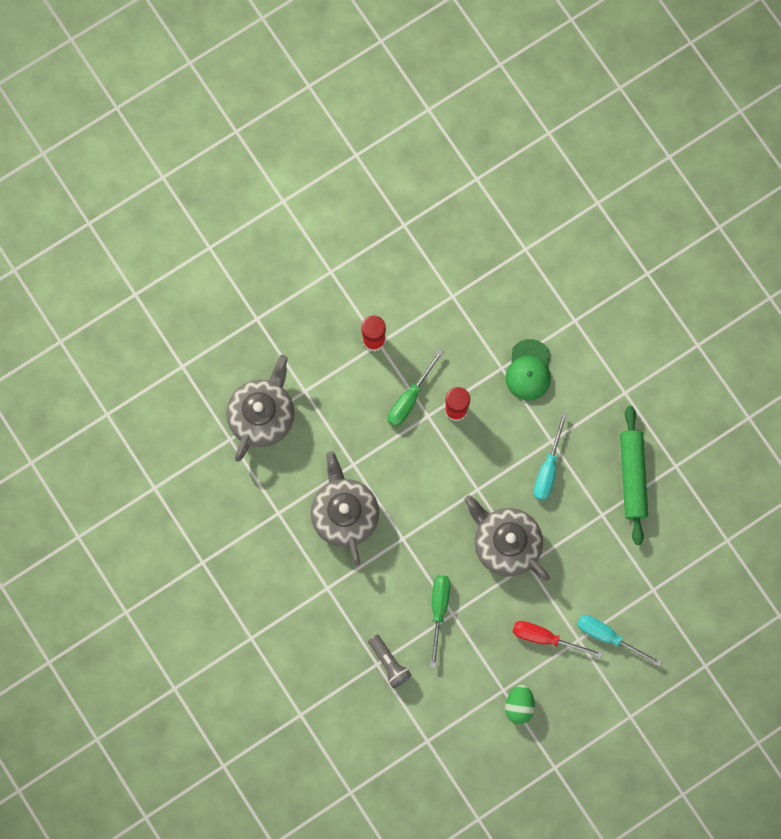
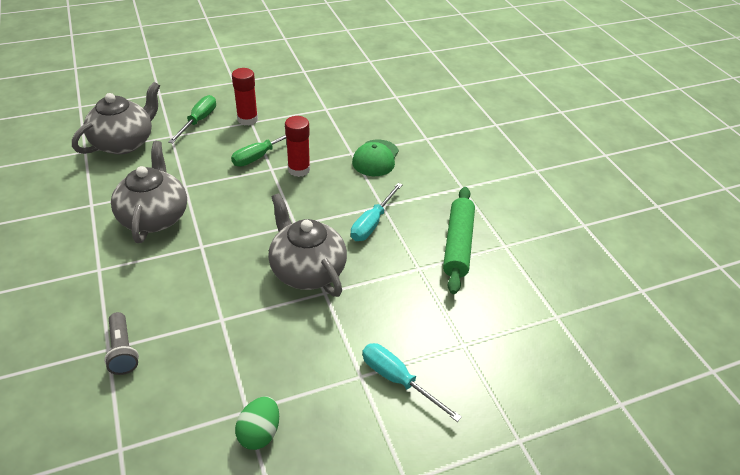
camera: 10 degrees right, 35 degrees down
green screwdriver [430,575,450,668] -> green screwdriver moved to [169,95,216,144]
red screwdriver [512,621,603,658] -> none

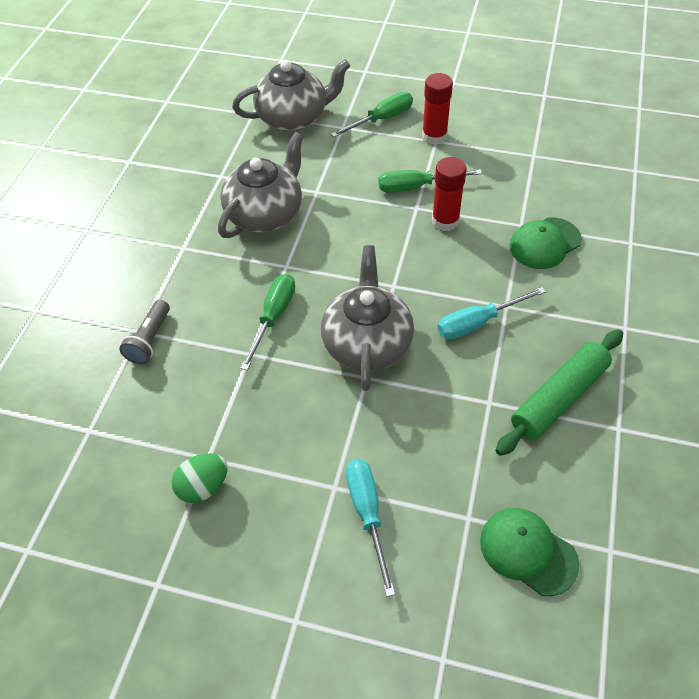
camera: 40 degrees right, 10 degrees up
none -> green screwdriver [240,274,295,370]
none -> green cap [480,508,579,596]

